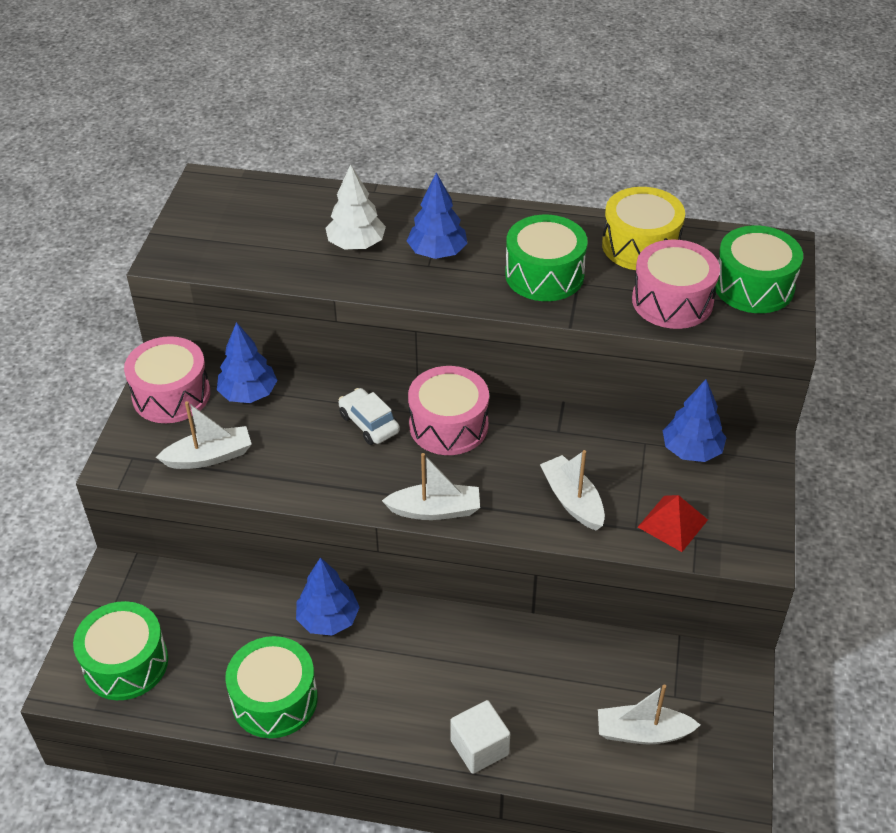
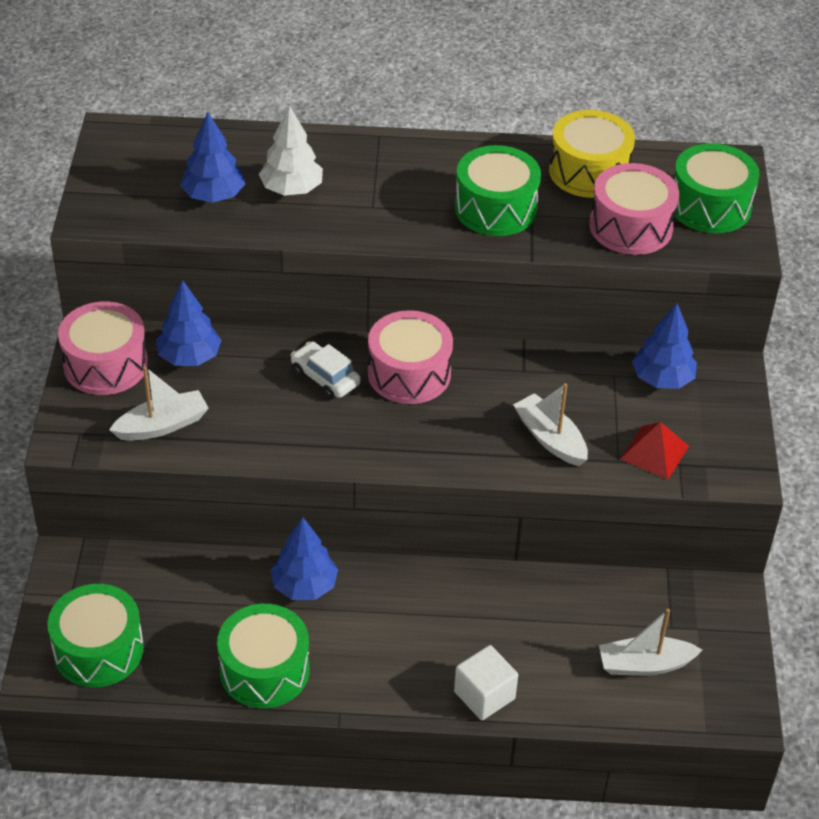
camera: 10 degrees left, 0 degrees up
white boat [382,453,480,520] -> none
blue tree [407,172,468,259] -> blue tree moved to [180,112,245,203]

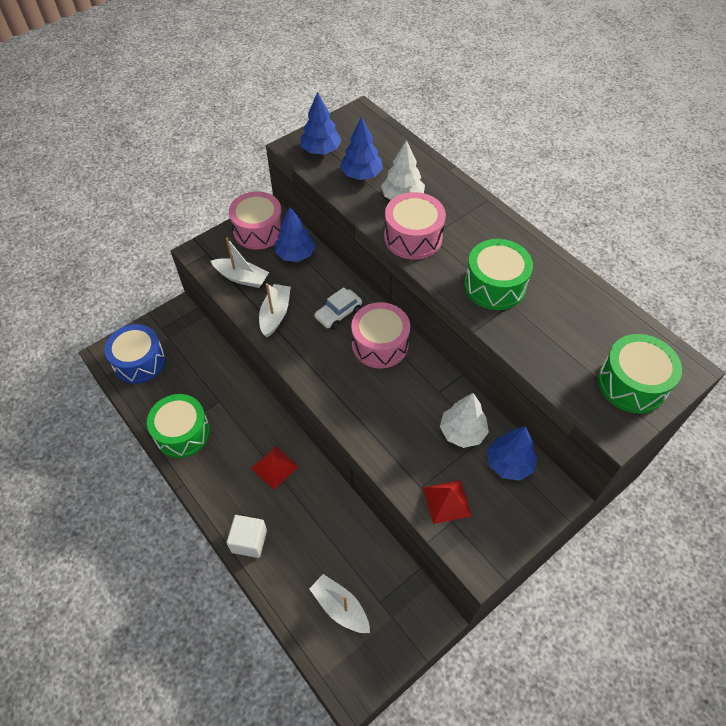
camera: 50 degrees right, 10 degrees up
green drum [47,584,144,687] -> blue drum [104,324,166,384]
blue tree [271,517,338,600] -> blue tree moved to [301,92,342,155]
white car [291,341,361,400] -> white car turned 135 degrees counterclockwise [314,287,362,329]
white boat [513,383,588,466] -> white boat moved to [259,283,291,337]
yellow drum [549,110,635,198] -> none
pink drum [589,163,679,255] -> pink drum moved to [384,192,446,260]
none -> red pyramid [251,446,299,490]
none -> white tree [440,393,489,448]

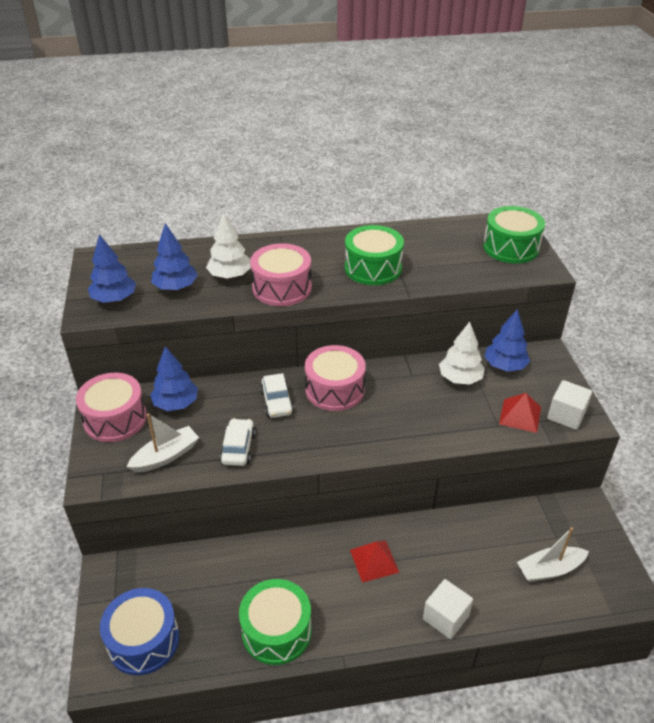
camera: 60 degrees left, 15 degrees down
white boat [259,283,291,337] -> white car [220,418,256,466]
none -> white cube [547,380,592,430]

